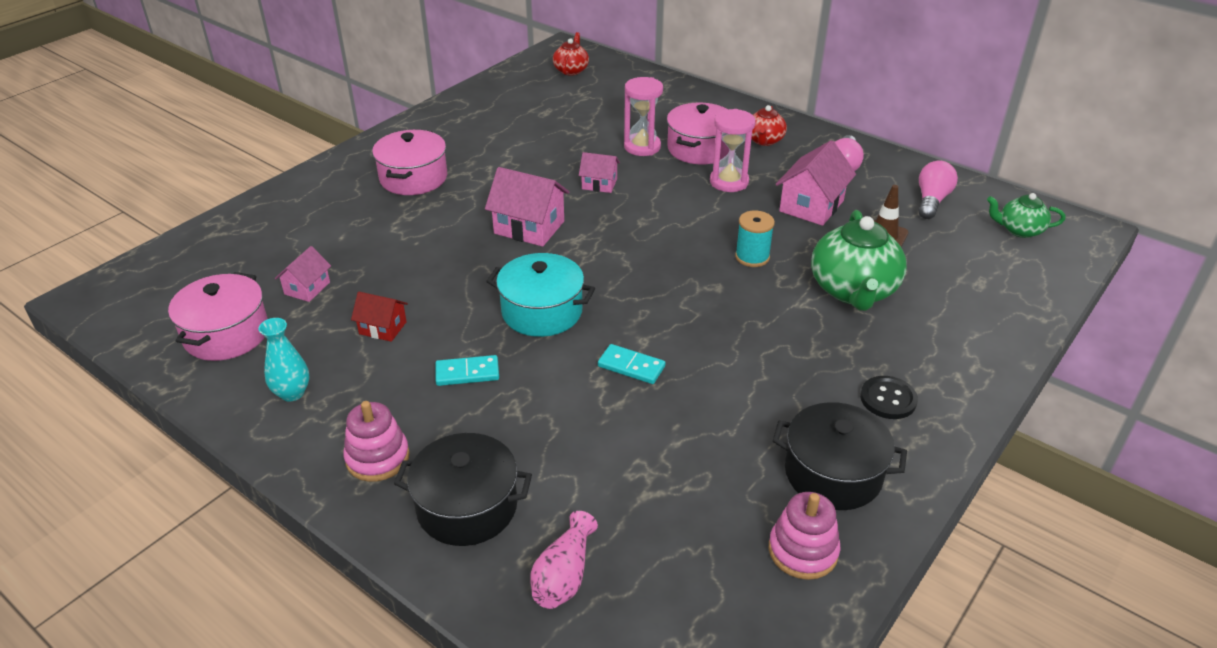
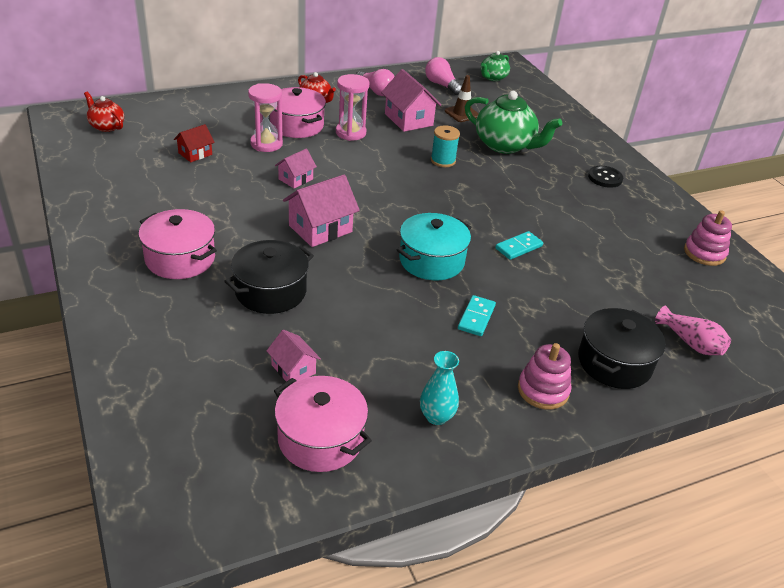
camera: 65 degrees left, 0 degrees up
red house [351,292,408,342] -> red house moved to [174,124,214,162]
black pot [773,402,907,510] -> black pot moved to [224,240,314,314]

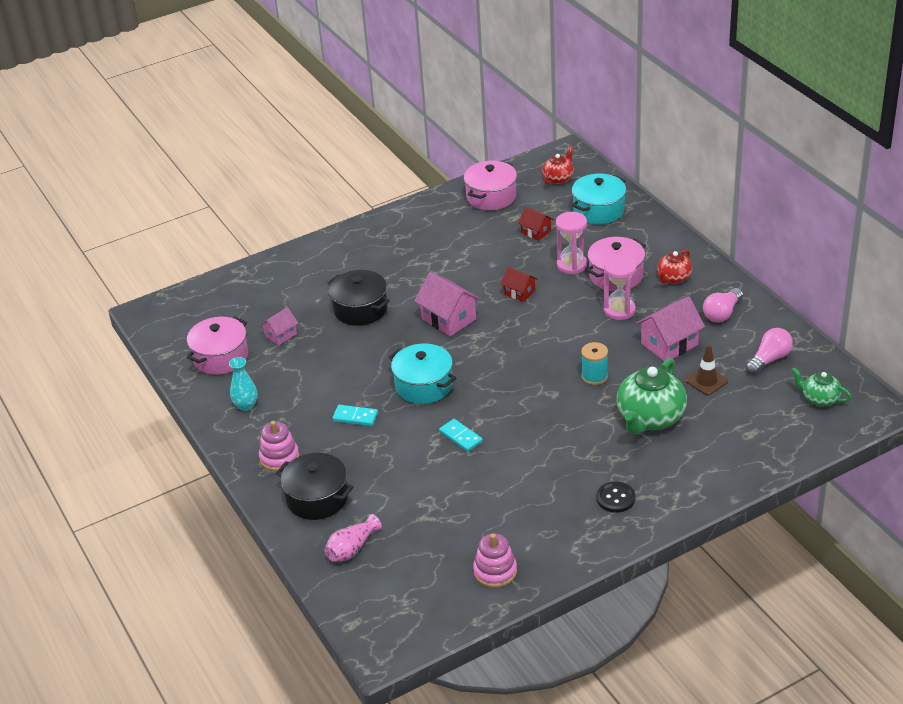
camera: 90 degrees right, 0 degrees up
pink pot [139,209,217,279] -> pink pot moved to [464,161,517,210]
pink house [275,149,317,188] -> red house [500,267,538,302]
none -> turquoise pot [572,174,626,224]

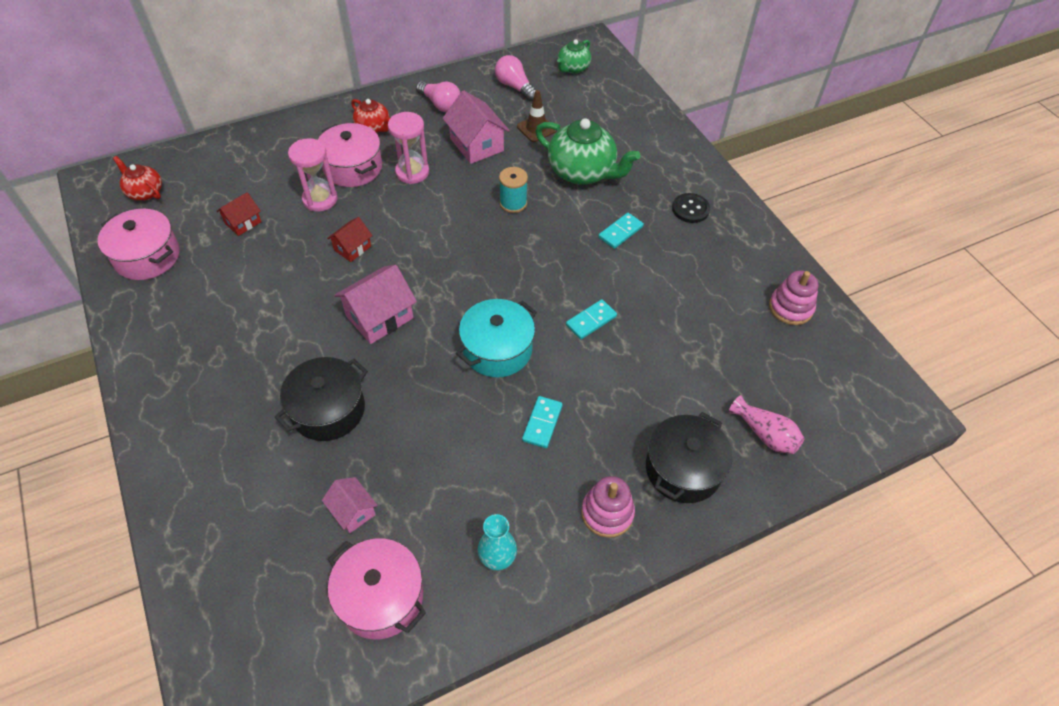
camera: 90 degrees left, 15 degrees up
turquoise pot [572,174,626,224] -> none
none -> turquoise domino [598,213,644,249]

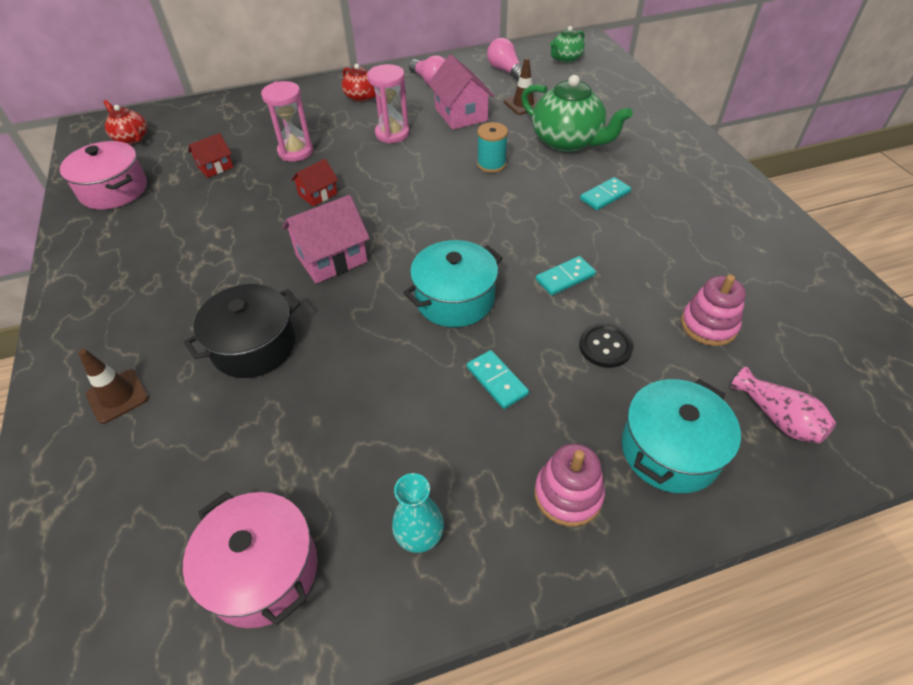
camera: 10 degrees right, 5 degrees down
pink pot [318,123,382,187] -> none
pink house [322,477,378,533] -> none
turquoise domino [522,396,563,448] -> turquoise domino turned 60 degrees counterclockwise [467,350,529,409]
black pot [646,412,733,503] -> turquoise pot [622,379,741,493]
black button [672,193,710,223] -> black button moved to [579,323,633,368]
pink stacking toy [769,270,818,325] -> pink stacking toy moved to [681,275,746,346]
none -> brown traffic cone [78,349,149,424]

